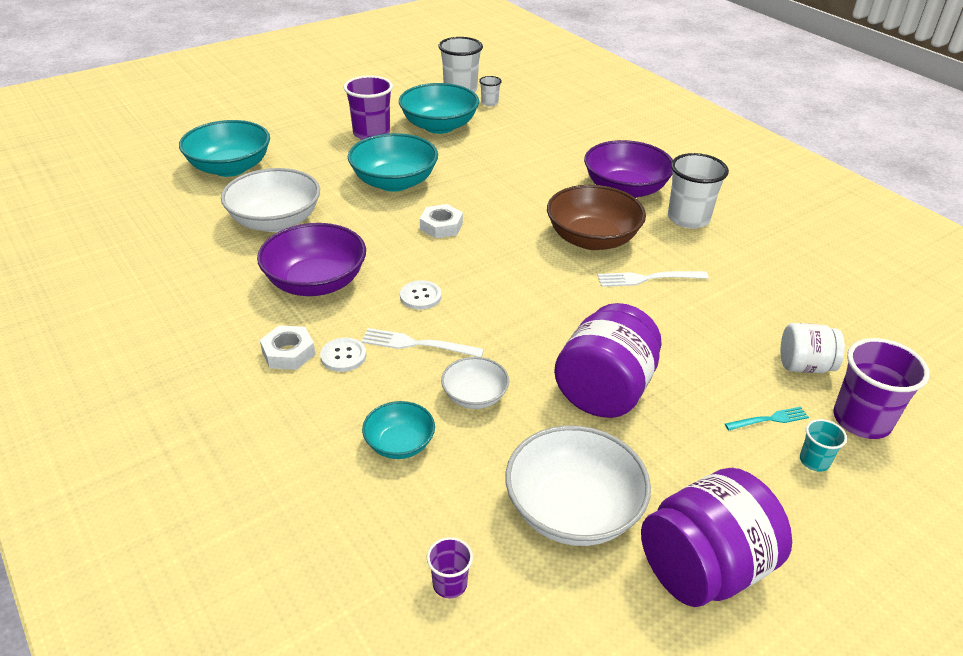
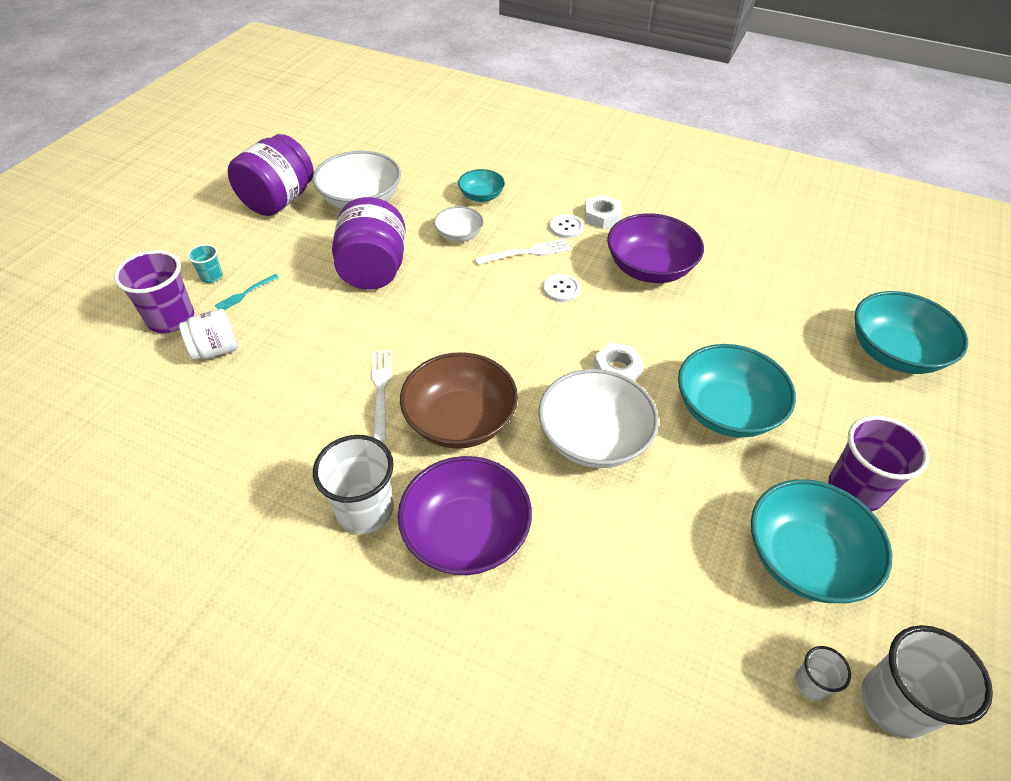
camera: 150 degrees right, 10 degrees up
white bowl [221,168,320,232] -> white bowl moved to [538,369,659,468]
purple cup [427,537,473,599] -> none
white fork [597,271,709,287] -> white fork turned 60 degrees counterclockwise [371,350,392,442]

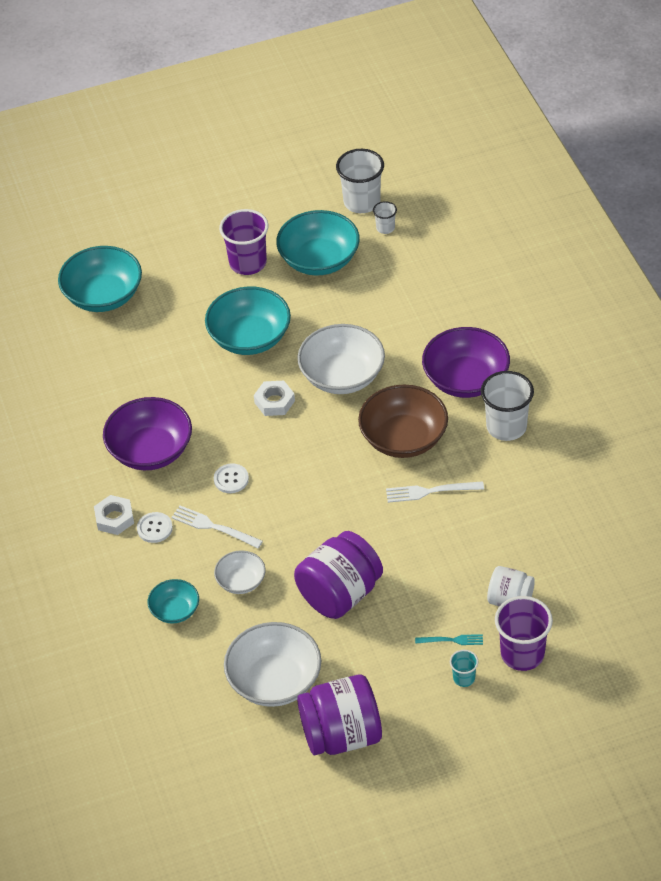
camera: 130 degrees left, 0 degrees up
white fork [371,350,392,442] -> white fork turned 45 degrees clockwise [386,481,484,503]

